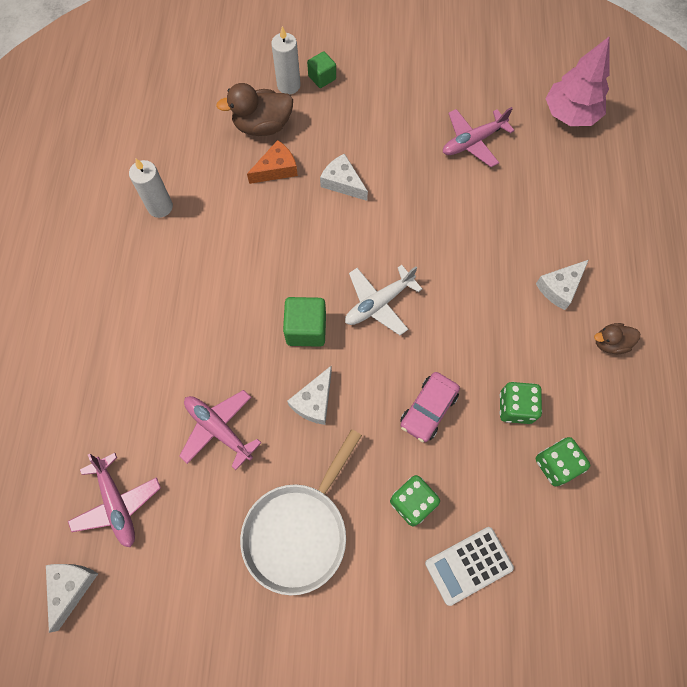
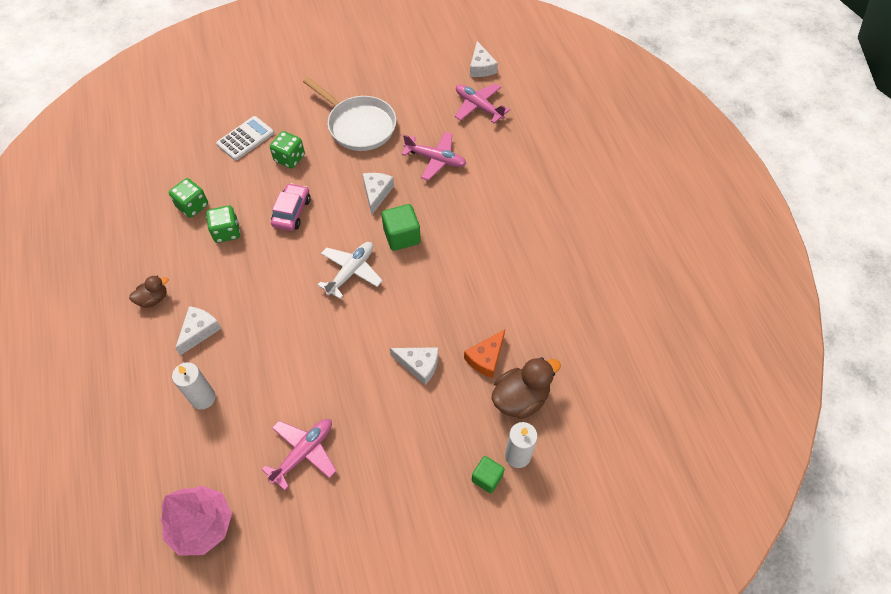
camera: 160 degrees right, 10 degrees down
white candle [129,159,173,218] -> white candle moved to [172,362,216,410]
white pan [240,429,362,595] -> white pan turned 120 degrees clockwise [303,77,396,151]

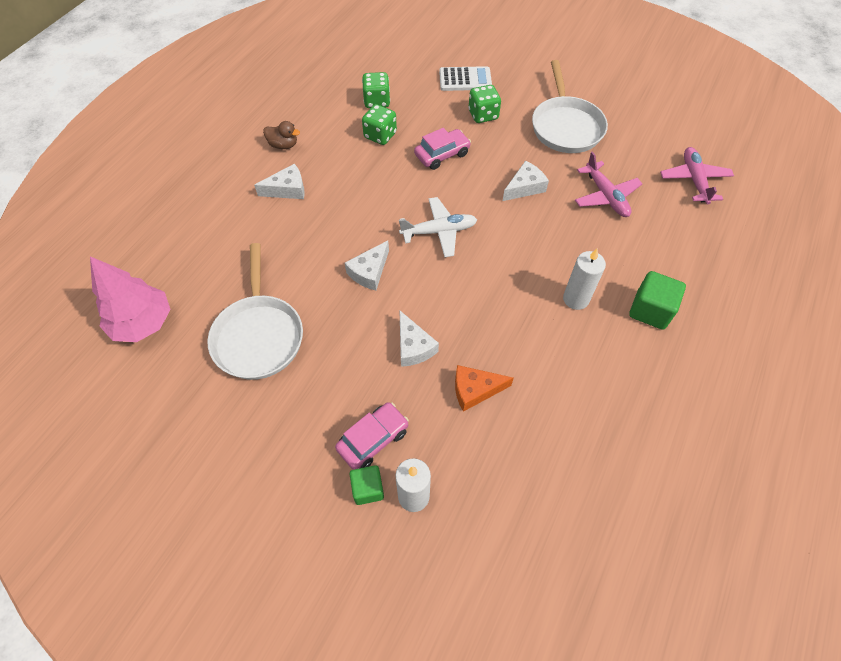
camera: 45 degrees right, 0 degrees up
white candle [172,362,216,410] -> white candle moved to [563,249,606,310]
pink plane [262,419,337,490] -> white pan [207,243,303,380]
green cube [382,204,421,251] -> green cube moved to [629,271,686,329]
white cheese [470,41,498,77] -> white cheese moved to [345,240,389,290]
brown duck [491,357,561,419] -> none
none -> pink car [335,402,409,470]

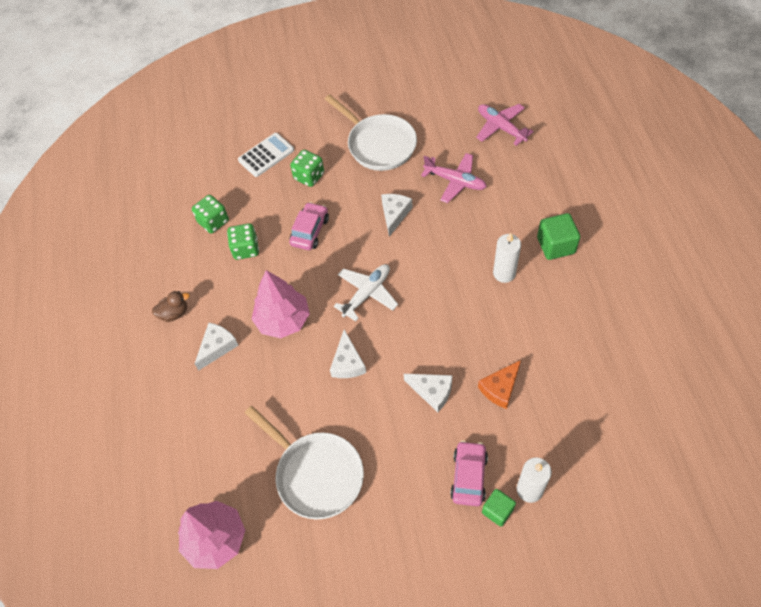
camera: 35 degrees left, 0 degrees up
none -> pink tree [252,270,310,338]

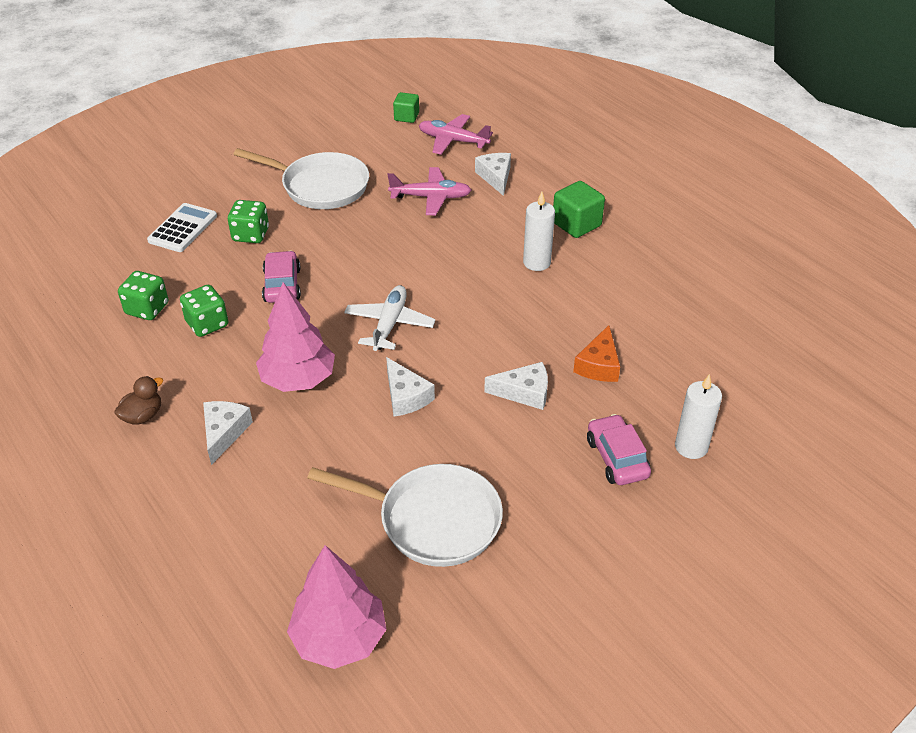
camera: 30 degrees left, 15 degrees down
white cheese [381,194,412,237] -> white cheese moved to [475,153,511,196]
green cube [482,489,516,527] -> green cube moved to [393,92,419,123]

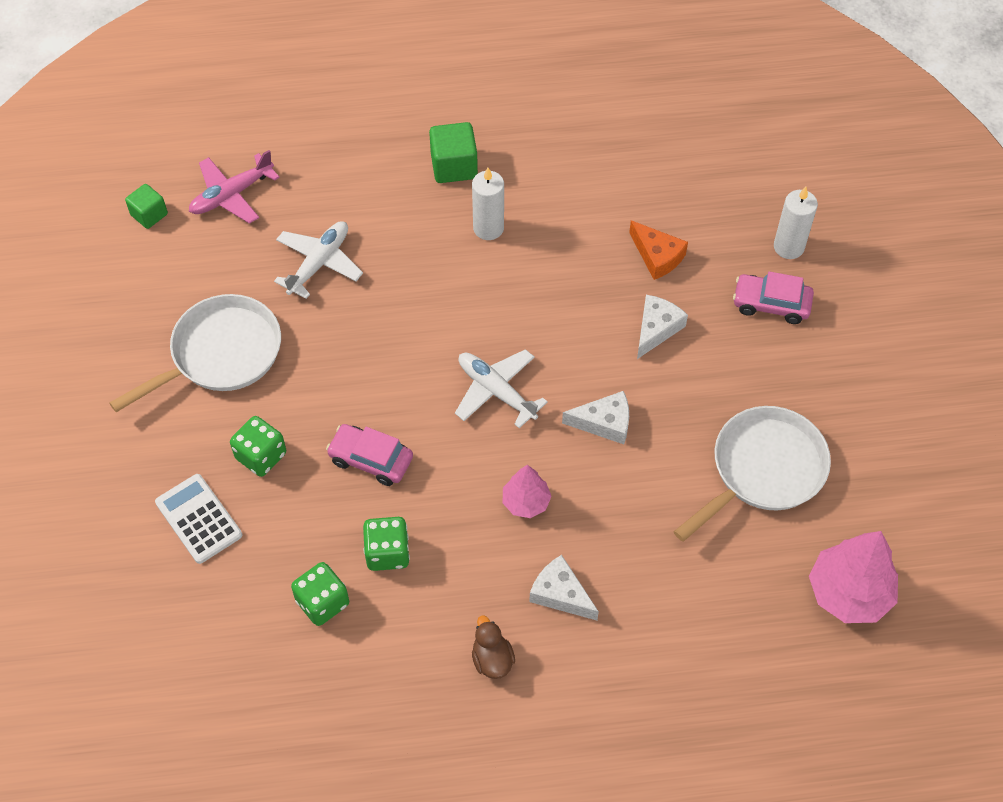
camera: 60 degrees left, 15 degrees up
pink tree [256,282,335,392] -> pink tree [503,465,552,518], size x0.58
pink plane [388,167,471,215] -> white plane [274,221,363,299]
white cheese [475,153,511,196] -> none

